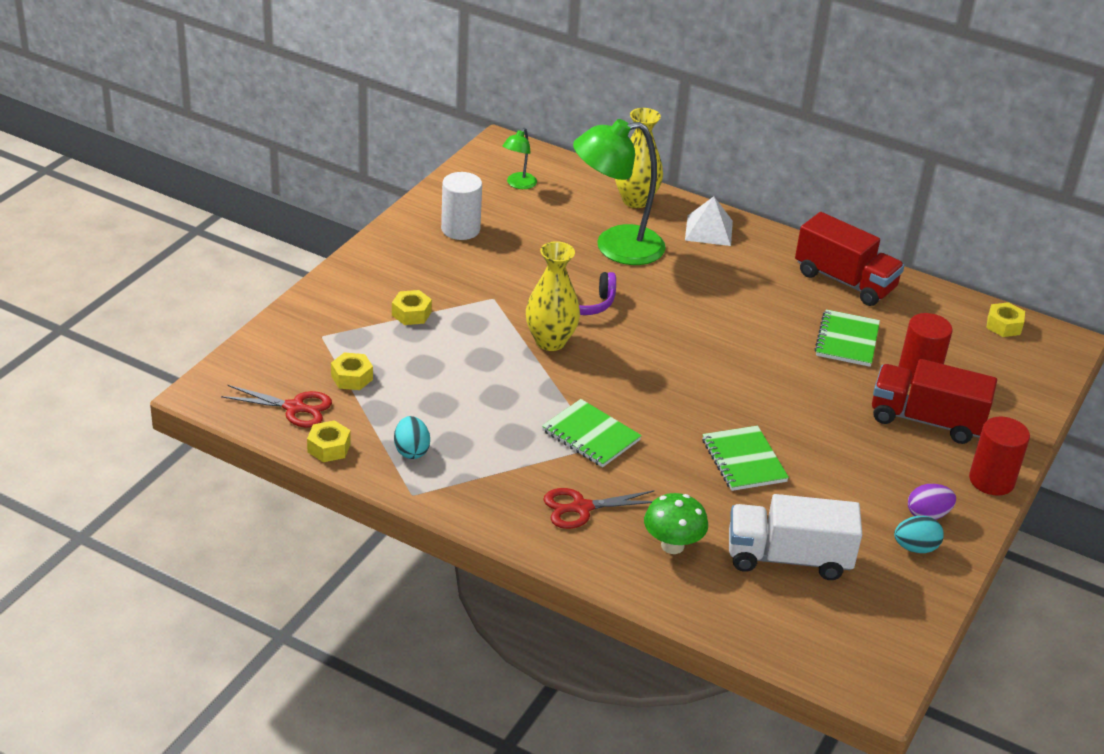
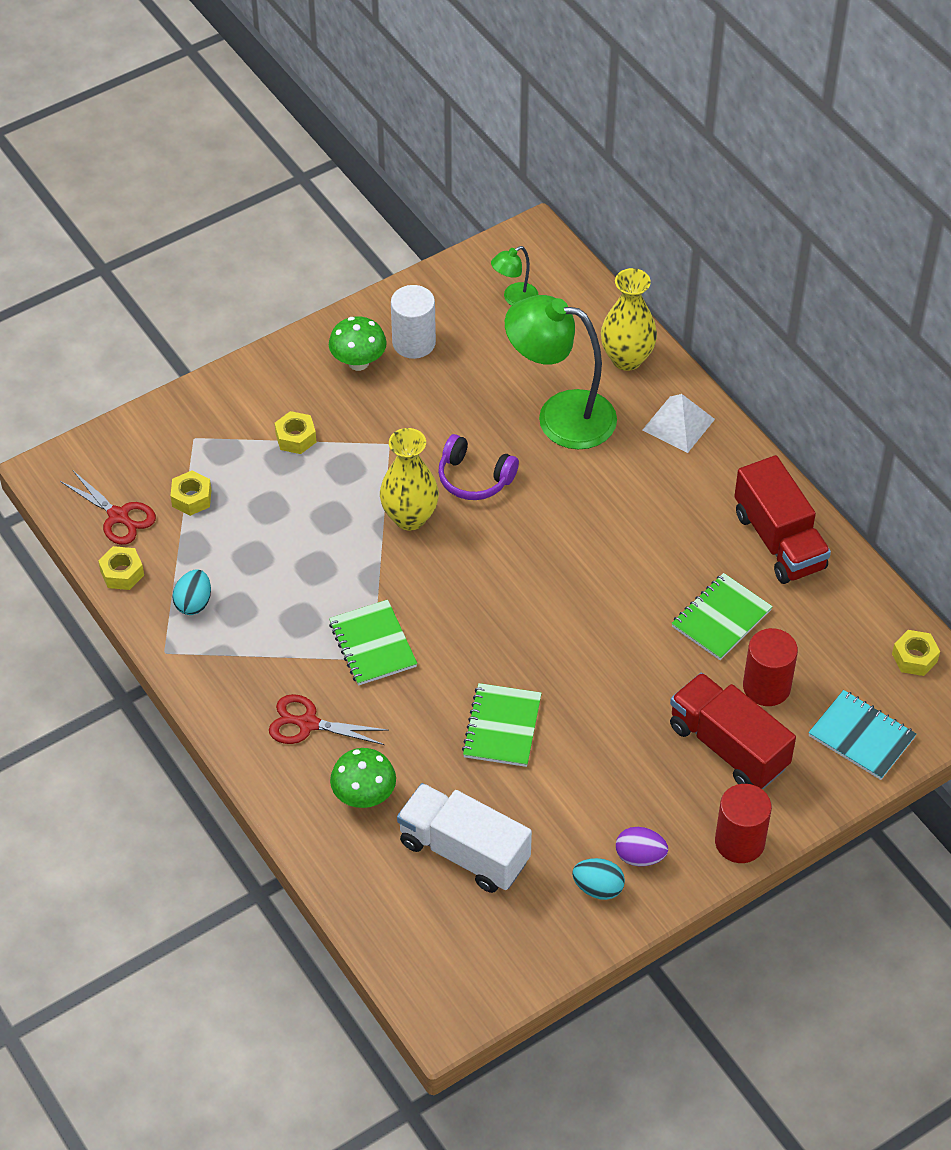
camera: 30 degrees right, 15 degrees up
none -> green mushroom [329,316,387,371]
none -> turquoise notebook [808,690,916,780]

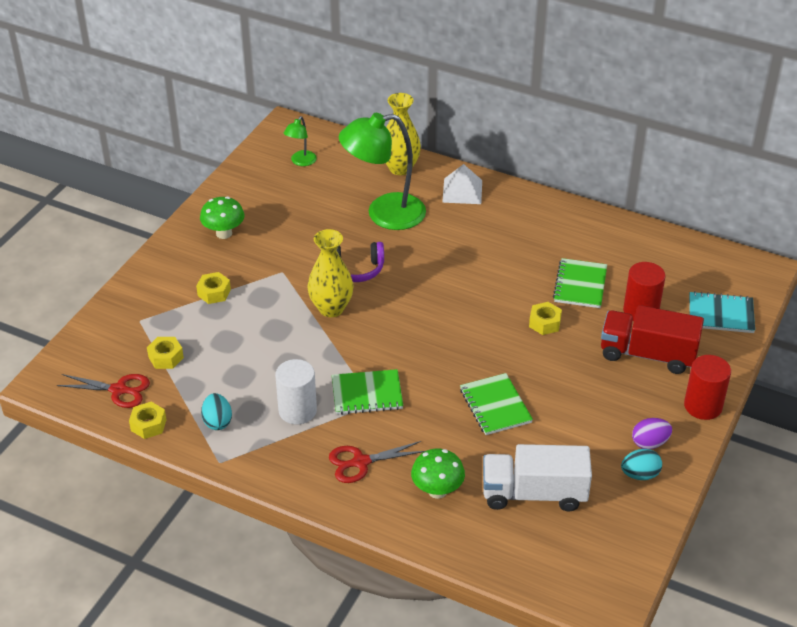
camera: 30 degrees left, 10 degrees down
green notebook [329,600,418,686] -> green notebook turned 45 degrees counterclockwise [332,369,403,415]
white cylinder [391,285,436,359] -> white cylinder moved to [275,359,317,424]
red truck [734,455,831,584] -> none
yellow nut [892,630,940,676] -> yellow nut moved to [529,302,562,335]

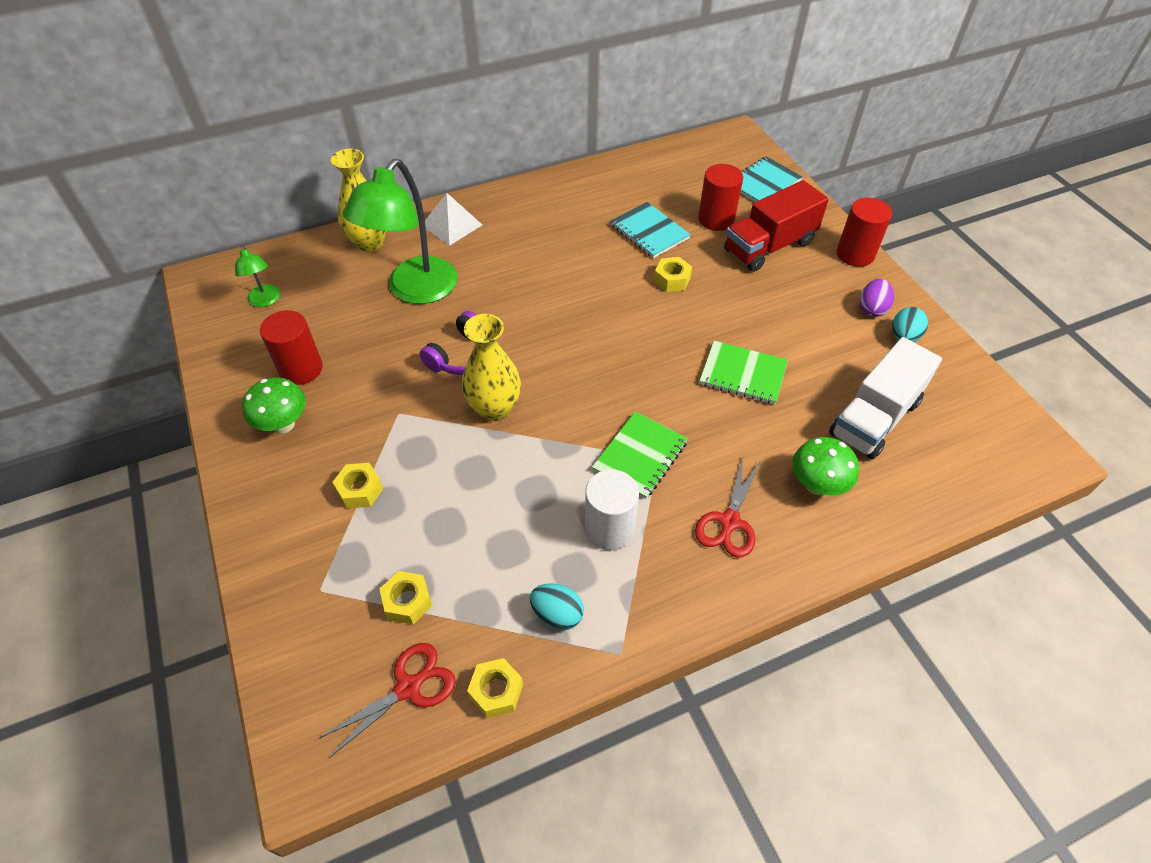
camera: 50 degrees left, 10 degrees up
green notebook [553,258,607,308] -> turquoise notebook [611,202,691,258]
none -> red cylinder [260,310,323,385]

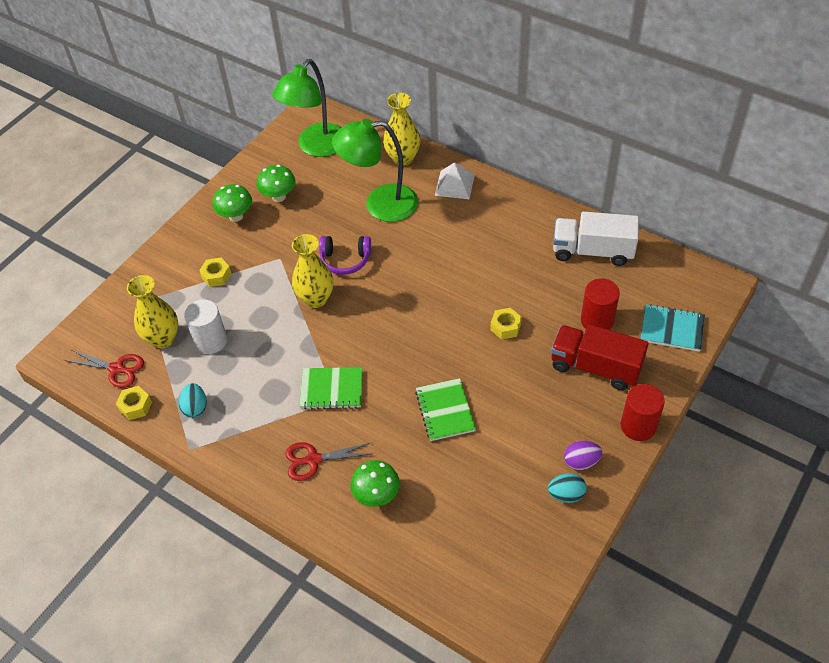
camera: 60 degrees right, 0 degrees up
green lamp [235,245,280,307] -> green lamp [272,59,342,157], size x2.16
red cylinder [260,310,323,385] -> green mushroom [257,165,296,202]
yellow nut [380,571,432,624] -> yellow vase [127,275,178,348]
white cylinder [585,469,639,550] -> white cylinder moved to [184,300,227,354]
turquoise notebook [611,202,691,258] -> none
white truck [829,337,942,460] -> white truck moved to [553,211,639,266]

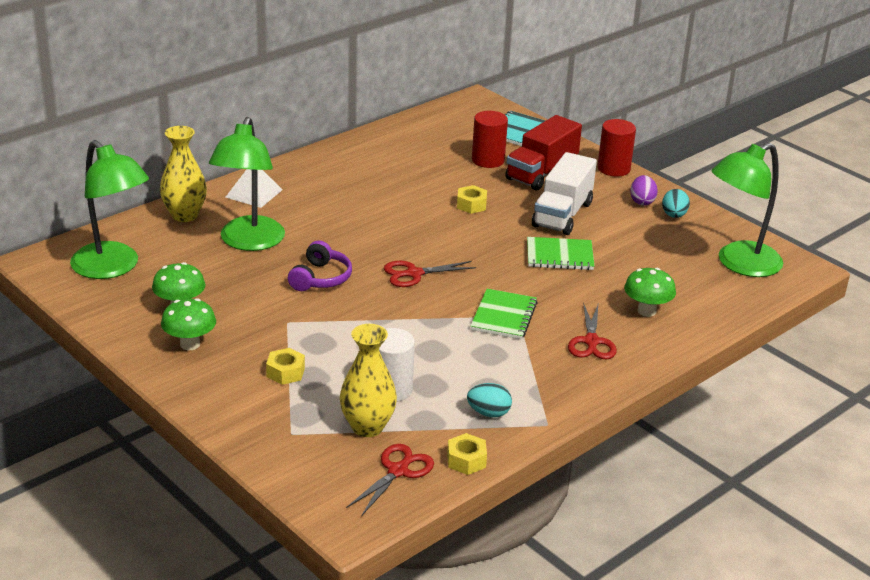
camera: 80 degrees left, 20 degrees down
yellow vase [292,234,333,308] -> none
white truck [553,211,639,266] -> white truck moved to [532,152,597,235]
none -> red scissors [384,261,476,287]
none -> green lamp [711,143,783,277]

